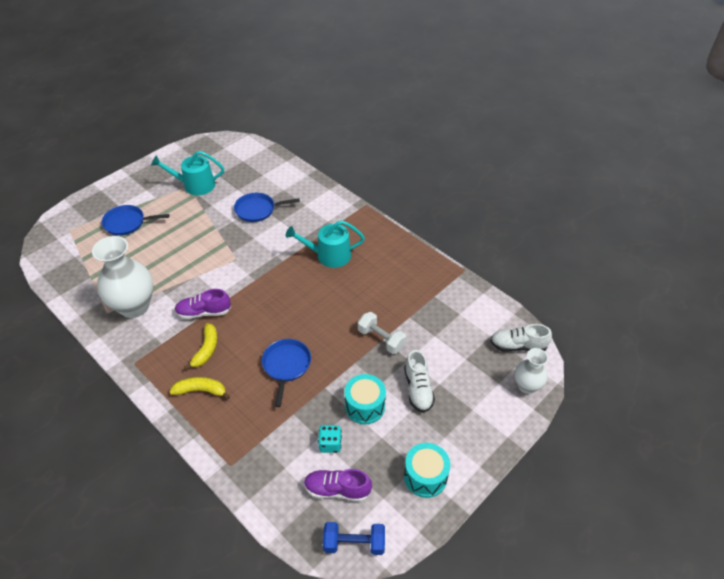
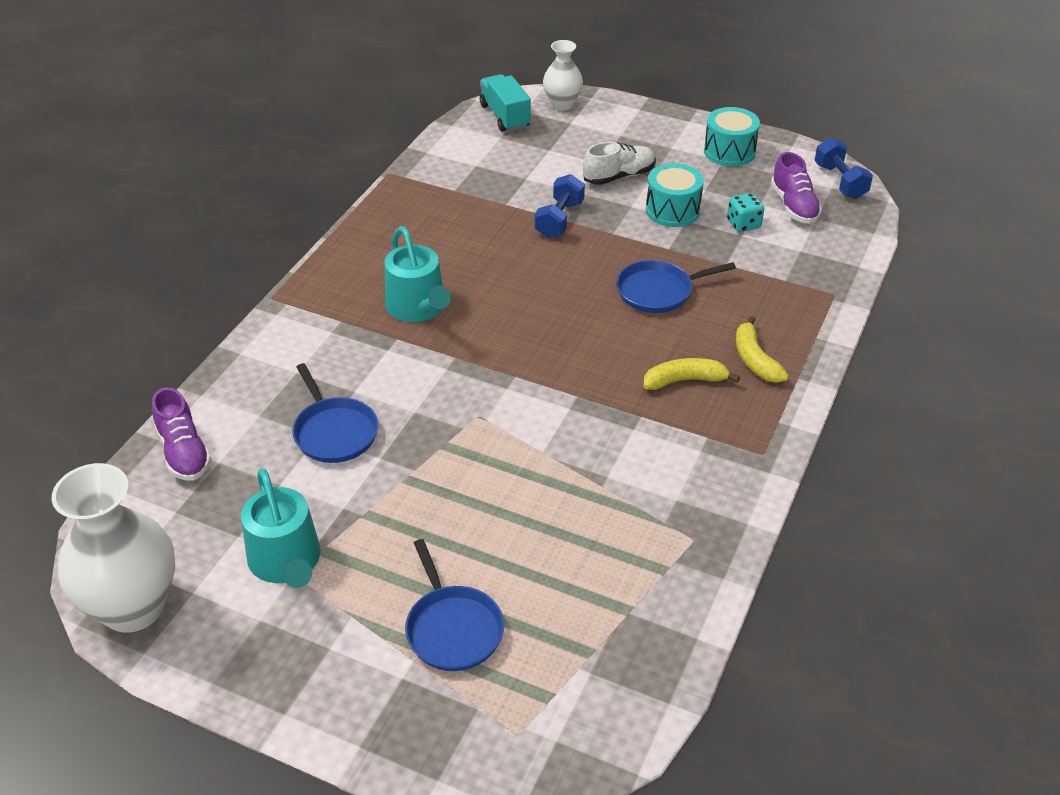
camera: 110 degrees left, 5 degrees down
white vase [92,236,153,318] -> white vase moved to [52,463,175,633]
purple shoe [175,289,231,319] -> purple shoe moved to [152,387,212,481]
white dumbbell [358,312,406,354] -> blue dumbbell [535,174,585,238]
white shoe [490,324,552,352] -> turquoise truck [480,74,531,132]

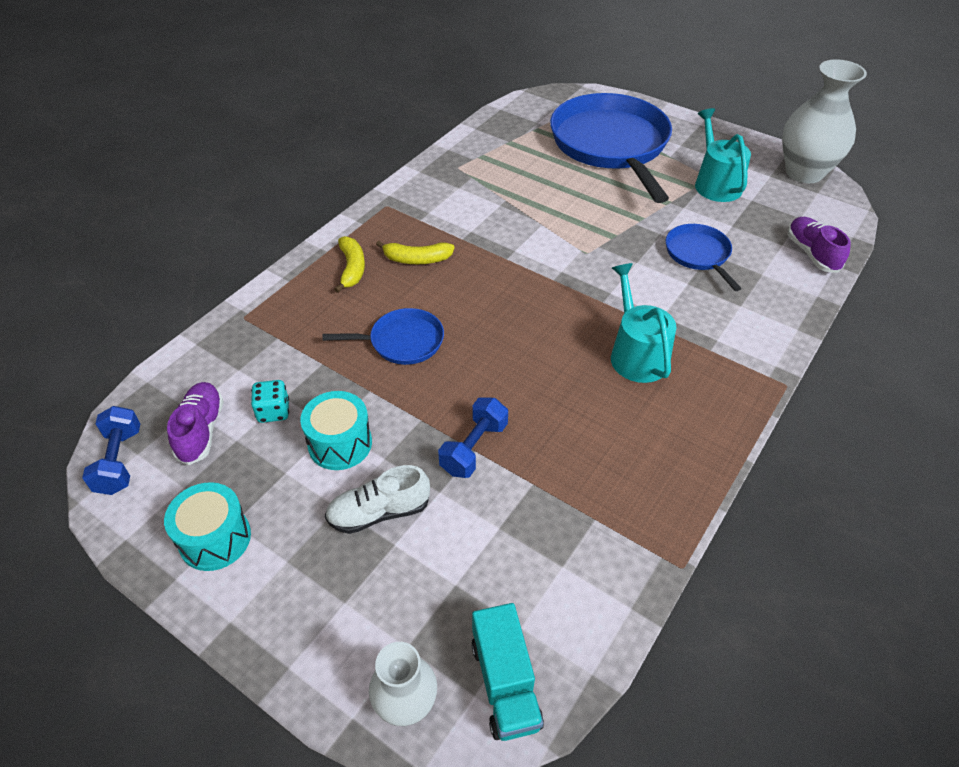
camera: 170 degrees left, 5 degrees up
blue pan [405,539,504,671] -> blue pan [550,93,672,203], size x2.14

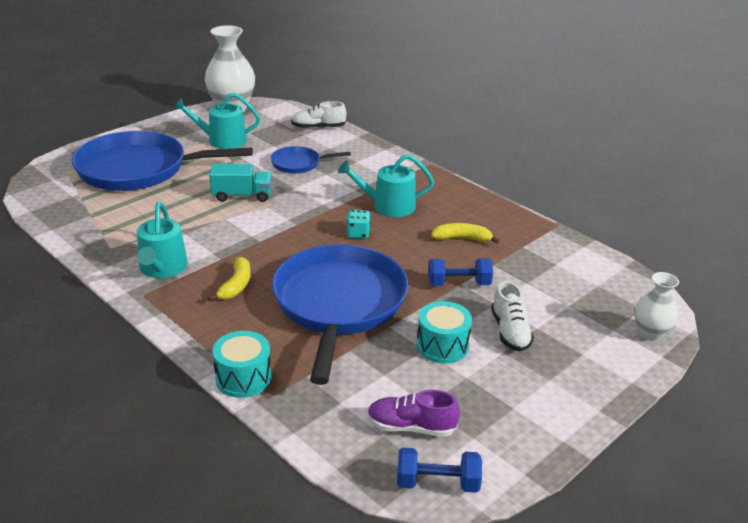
camera: 80 degrees left, 15 degrees down
turquoise drum [164,482,251,571] -> turquoise drum moved to [212,331,271,398]
turquoise dice [251,380,289,423] -> turquoise dice moved to [346,210,371,239]
blue pan [322,308,444,365] -> blue pan [272,245,408,385], size x2.14
yellow banana [334,236,365,293] -> yellow banana moved to [431,223,500,243]
blue dumbbell [438,397,508,478] -> blue dumbbell turned 45 degrees counterclockwise [428,258,493,286]
turquoise truck [471,603,544,741] -> turquoise truck moved to [209,164,272,202]
purple shoe [788,217,851,273] -> white shoe [291,101,346,129]
none -> turquoise watering can [137,202,188,278]

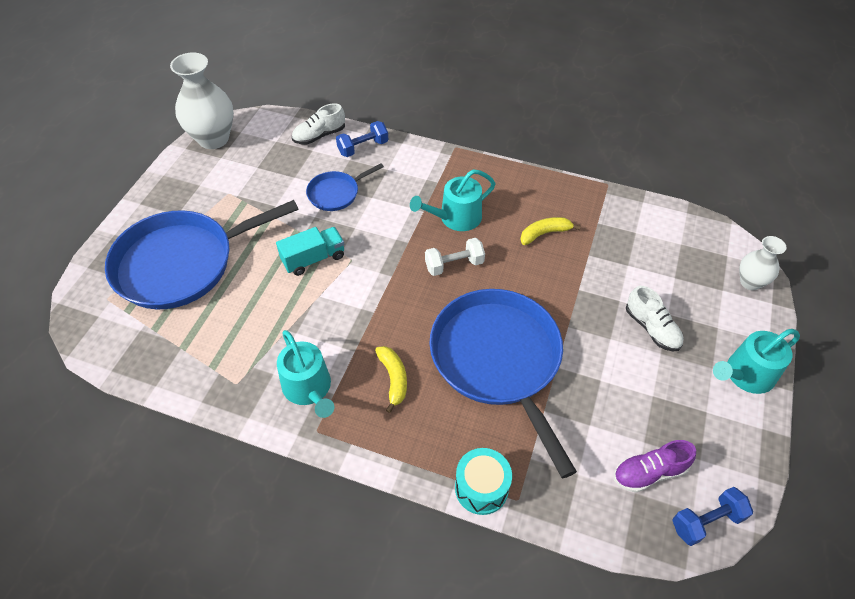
camera: 25 degrees left, 20 degrees up
turquoise watering can [173,93,260,149] -> turquoise watering can moved to [713,329,800,394]
turquoise dice [346,210,371,239] -> white dumbbell [425,238,485,276]
turquoise drum [417,301,472,364] -> none
blue dumbbell [428,258,493,286] -> blue dumbbell moved to [336,121,389,157]

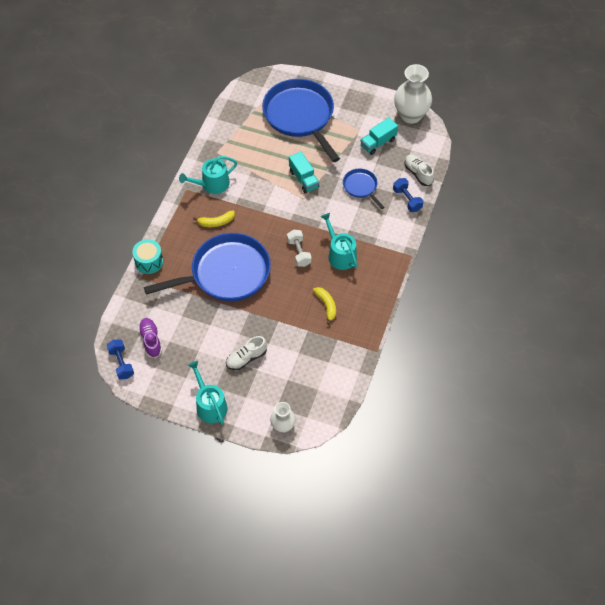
camera: 90 degrees right, 5 degrees up
none -> turquoise truck [360,118,398,155]

